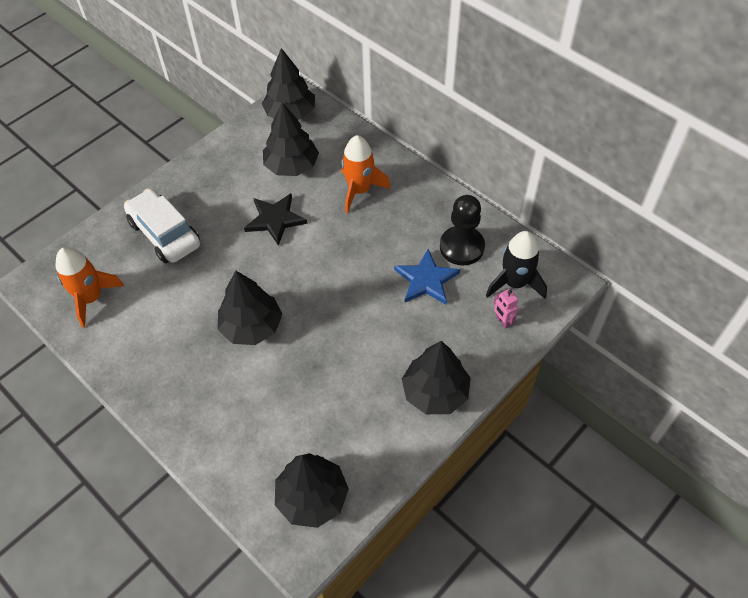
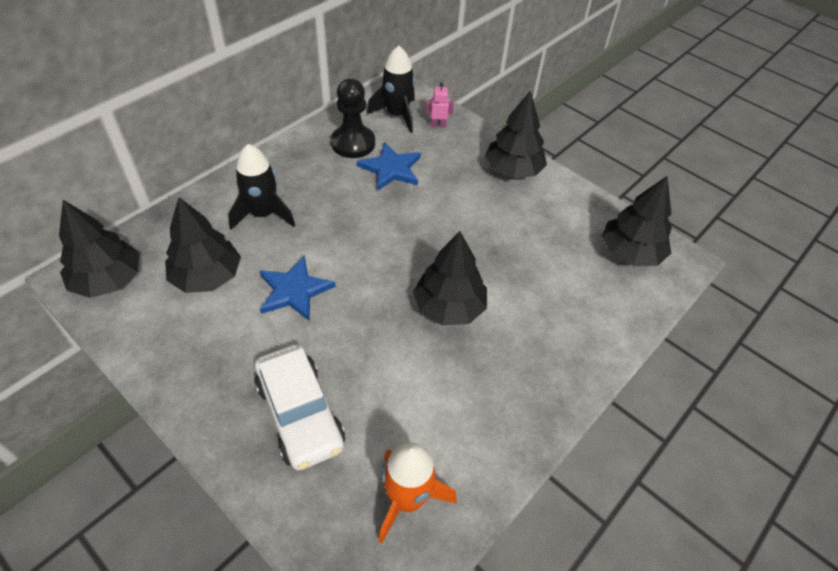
camera: 95 degrees left, 5 degrees down
white car [124,188,200,263] -> white car turned 75 degrees counterclockwise [254,345,345,471]
black star [244,194,308,246] -> blue star [260,255,336,321]
orange rocket [341,135,391,213] -> black rocket [228,144,295,230]
pink robot [494,289,518,329] -> pink robot turned 150 degrees counterclockwise [426,82,454,128]

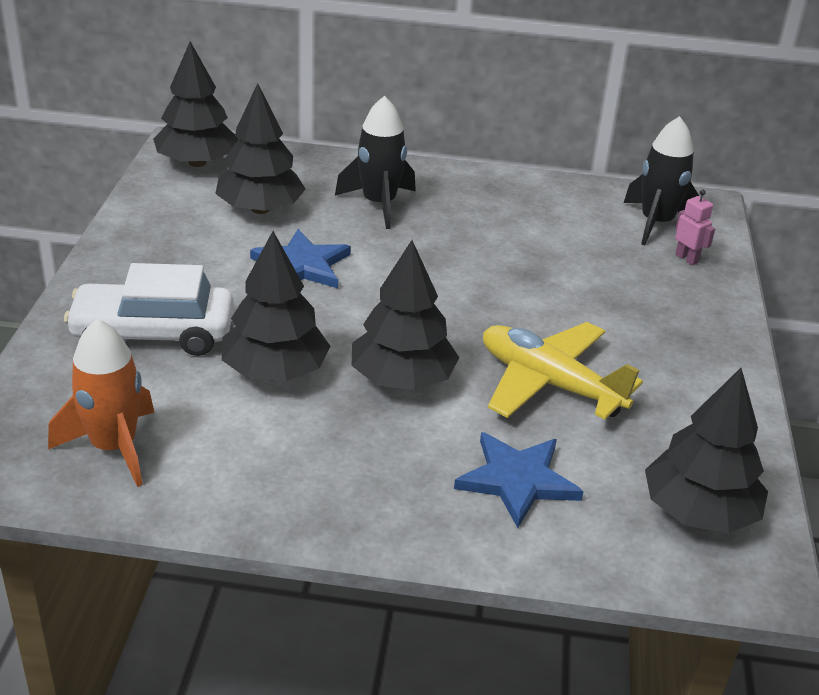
camera: 55 degrees right, 15 degrees down
white car [254,345,345,471] -> white car turned 60 degrees clockwise [64,263,234,356]
black pawn [331,78,375,158] -> none
blue star [357,142,421,191] -> blue star moved to [454,432,584,528]
black tree [485,91,547,178] -> black tree moved to [222,231,330,381]
none -> yellow plane [483,322,643,420]

